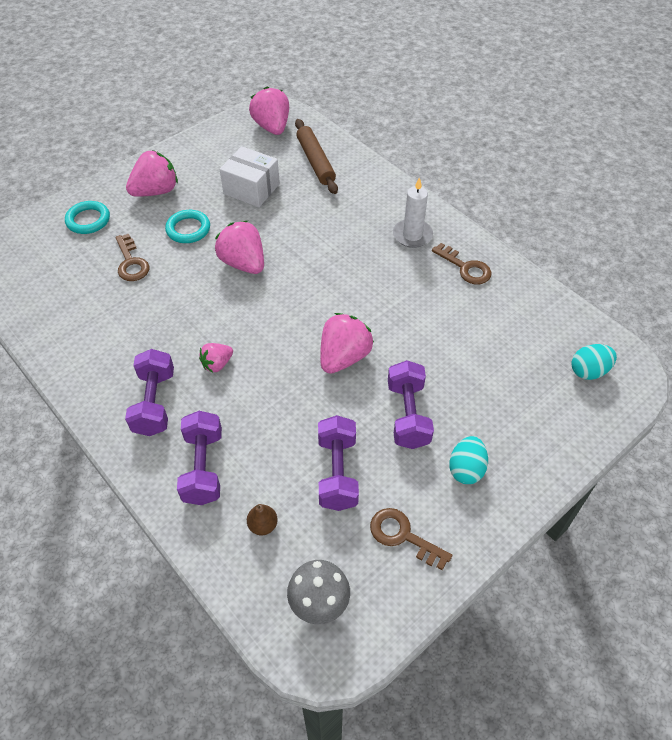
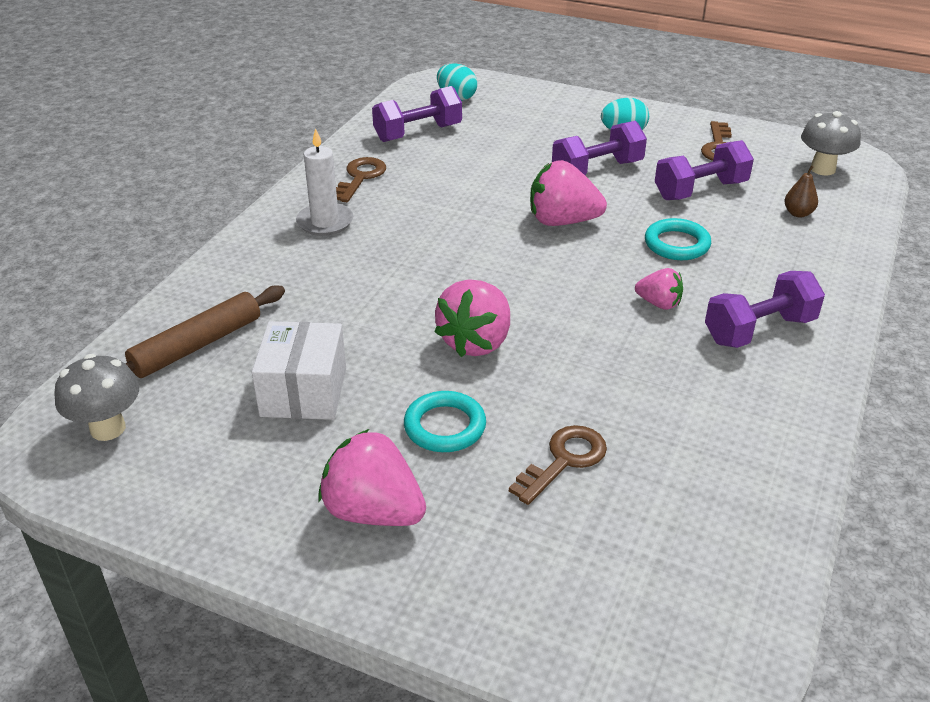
camera: 115 degrees left, 15 degrees down
turquoise ring [65,201,110,234] -> turquoise ring moved to [645,218,711,260]
purple dumbbell [177,411,222,505] -> purple dumbbell moved to [372,86,462,142]
pink strawberry [249,87,289,135] -> grey mushroom [54,354,139,441]

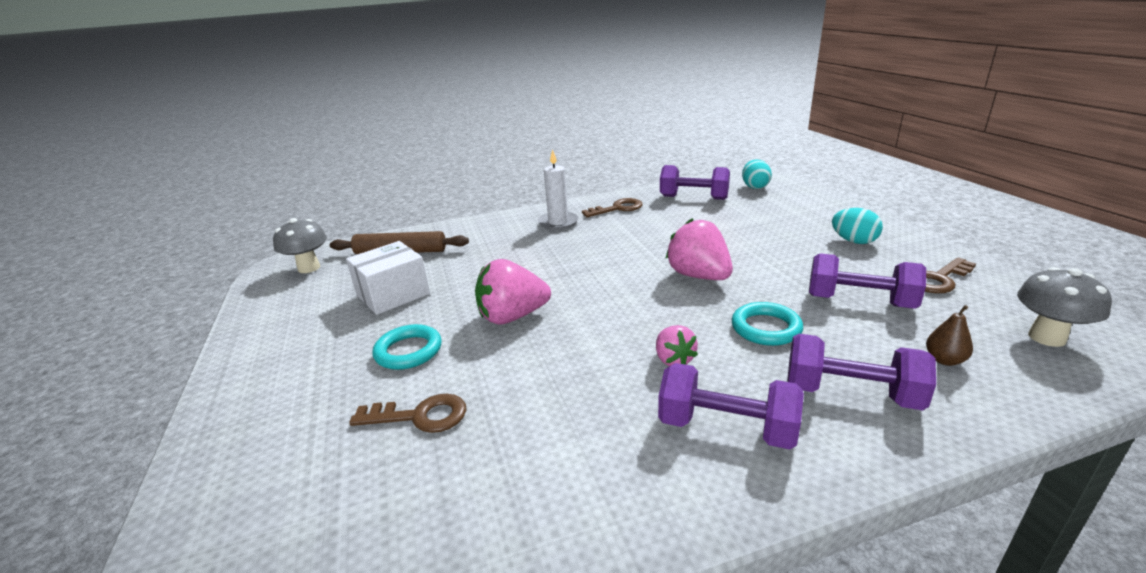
camera: 50 degrees right, 10 degrees down
pink strawberry [318,429,426,526] -> none
purple dumbbell [552,121,647,175] -> purple dumbbell moved to [787,334,936,411]

